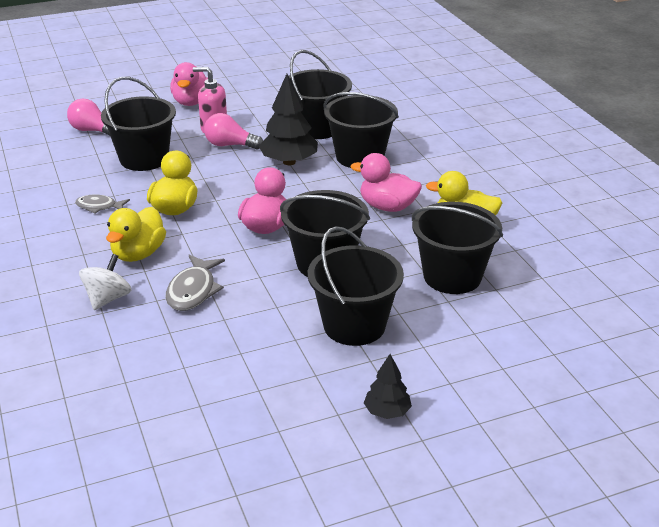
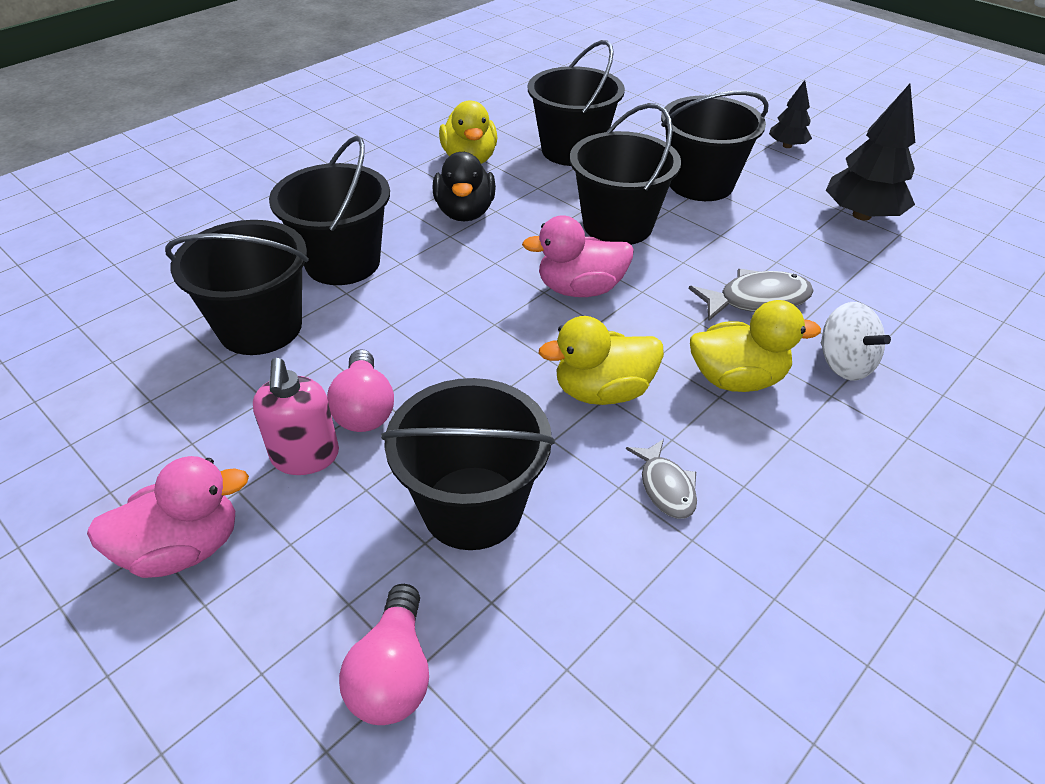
camera: 115 degrees left, 10 degrees up
white spinning top [79,254,132,310] -> white spinning top turned 120 degrees counterclockwise [821,302,891,380]
black tree [259,74,318,165] -> black tree moved to [826,84,915,221]
pink duck [351,153,422,212] -> black duck [433,152,496,222]

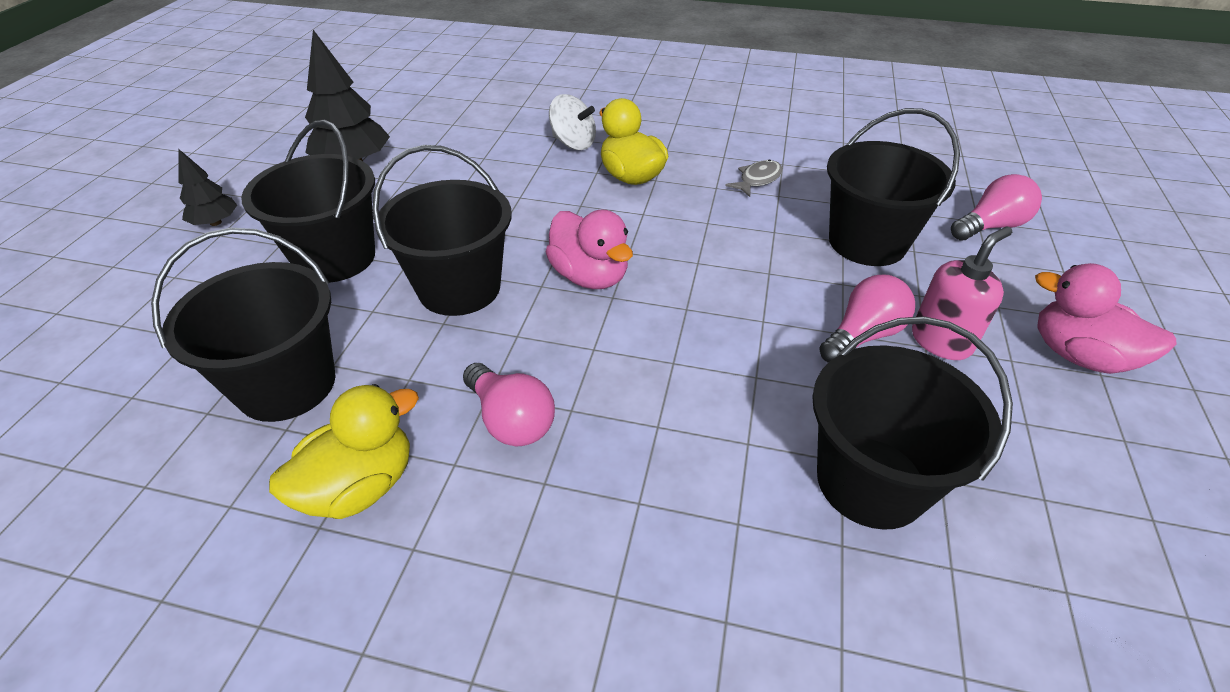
camera: 120 degrees left, 0 degrees up
black bucket [269,136,390,285] -> none
black duck [433,152,496,222] -> pink light bulb [463,363,555,447]
yellow duck [539,316,664,405] -> none
grey fish [689,269,814,321] -> none
white spinning top [821,302,891,380] -> white spinning top turned 90 degrees clockwise [549,94,596,150]

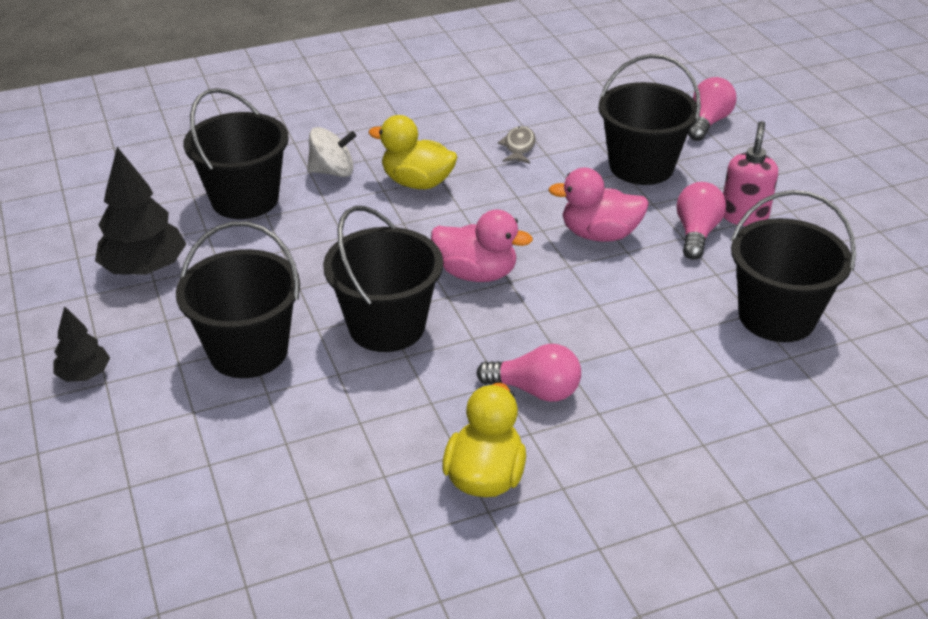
camera: 35 degrees left, 5 degrees down
black bucket [151,228,335,422] -> black bucket moved to [183,88,289,219]
pink duck [1035,263,1177,374] -> pink duck moved to [548,168,649,242]

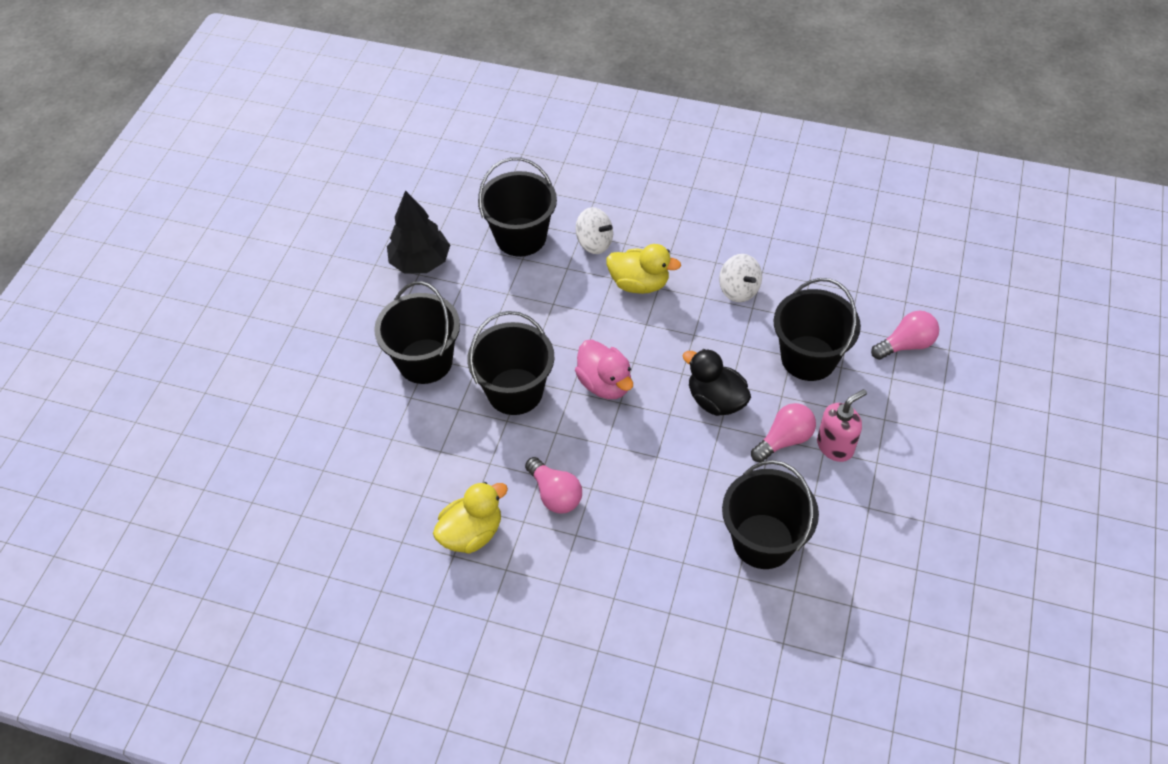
camera: 40 degrees right, 15 degrees up
black tree [53,306,110,382] -> none
yellow duck [369,115,458,189] -> yellow duck turned 135 degrees clockwise [606,244,681,294]
grey fish [498,126,536,164] -> white spinning top [719,254,762,302]
pink duck [548,168,649,242] -> black duck [683,349,751,416]

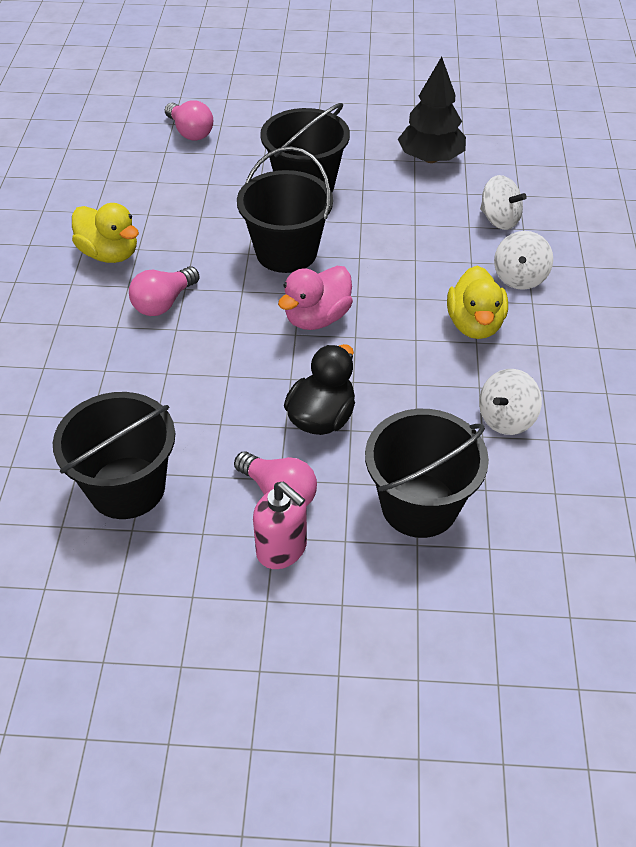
camera: 75 degrees right, 5 degrees down
black bucket [478,157,557,257] -> white spinning top [480,175,527,230]
pink light bulb [871,311,939,360] -> pink light bulb moved to [165,100,213,141]

